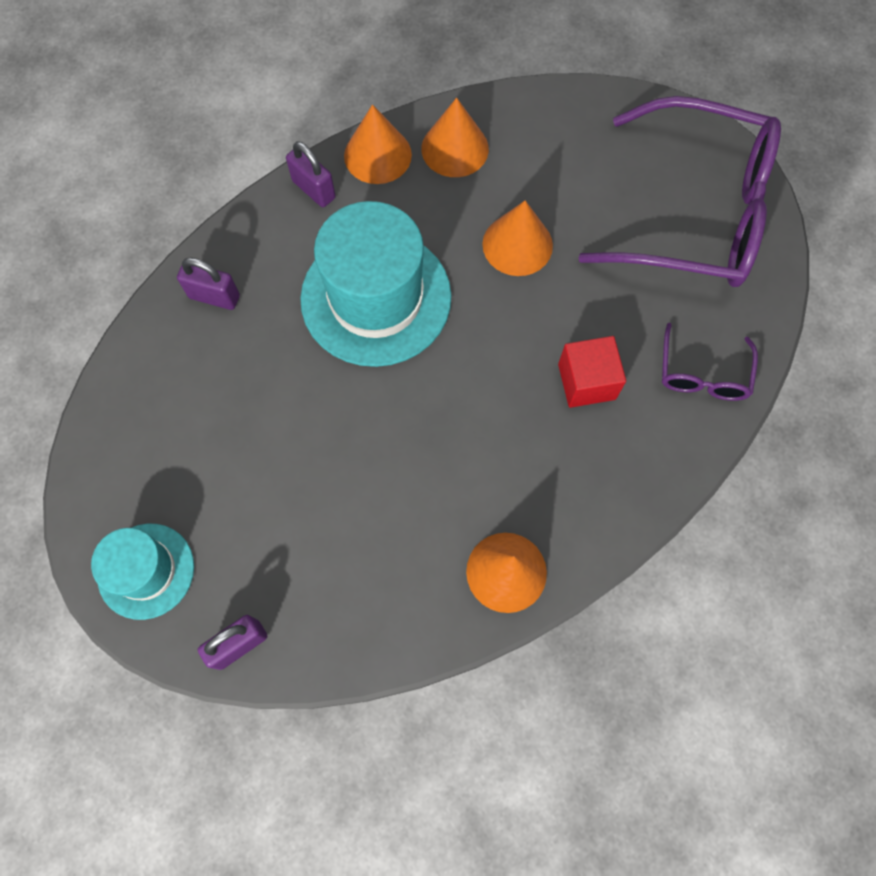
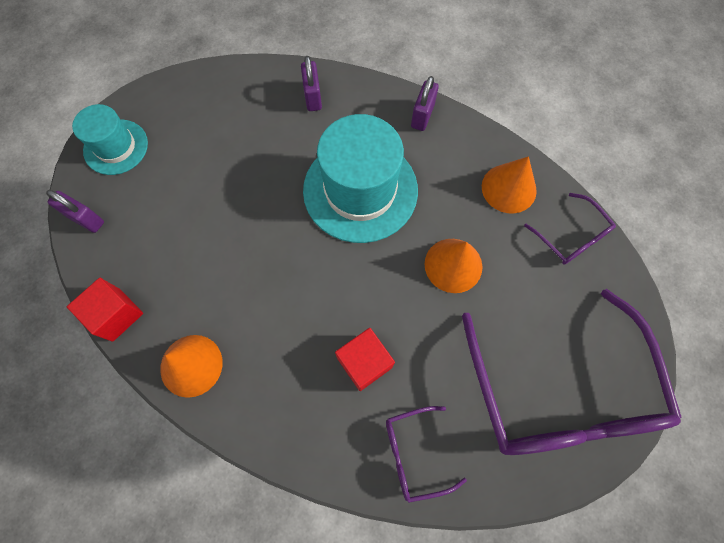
camera: 65 degrees right, 0 degrees up
orange cone [344,104,412,184] -> none
none -> red cube [67,278,143,342]
none -> purple glasses [524,193,616,265]

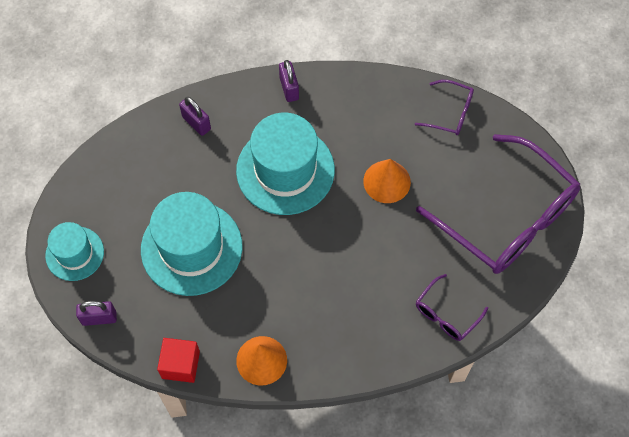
camera: 35 degrees left, 5 degrees down
red cube [335,328,395,391] -> none
orange cone [482,156,537,213] -> none
none -> turquoise hat [141,192,242,296]

